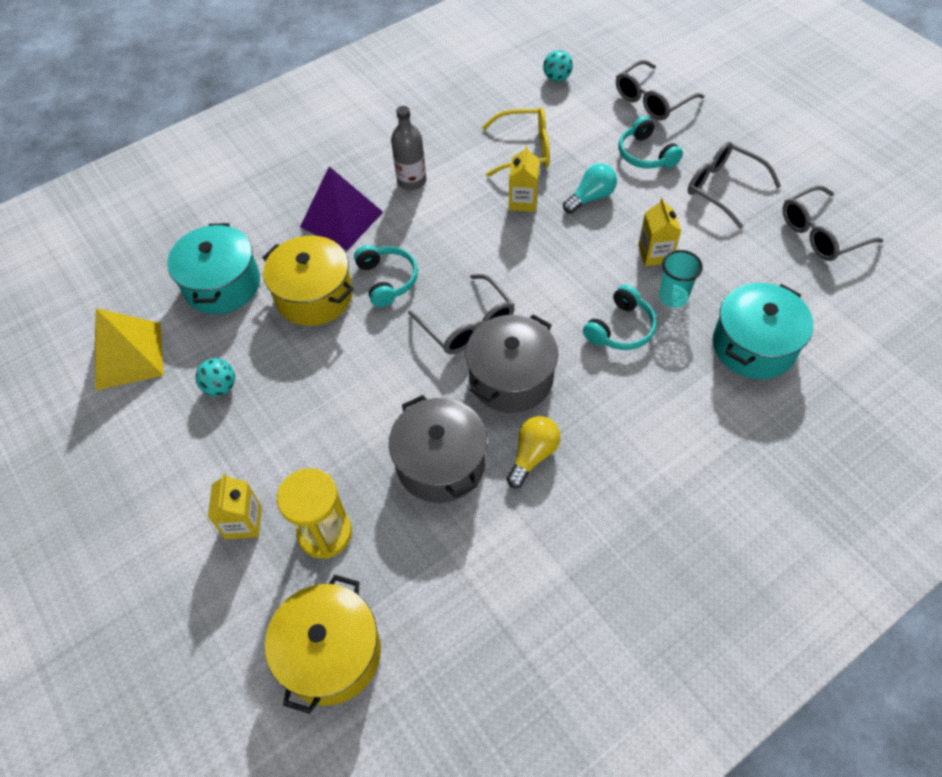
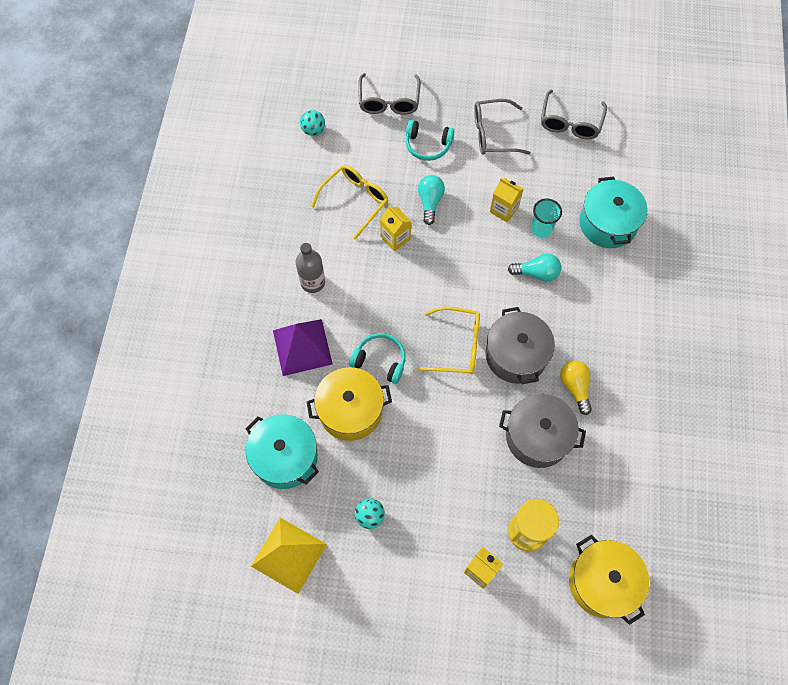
camera: 50 degrees left, 10 degrees up
grey glasses [408,274,515,354] -> yellow glasses [418,307,480,374]
turquoise headphones [583,285,657,350] -> turquoise light bulb [508,254,561,282]

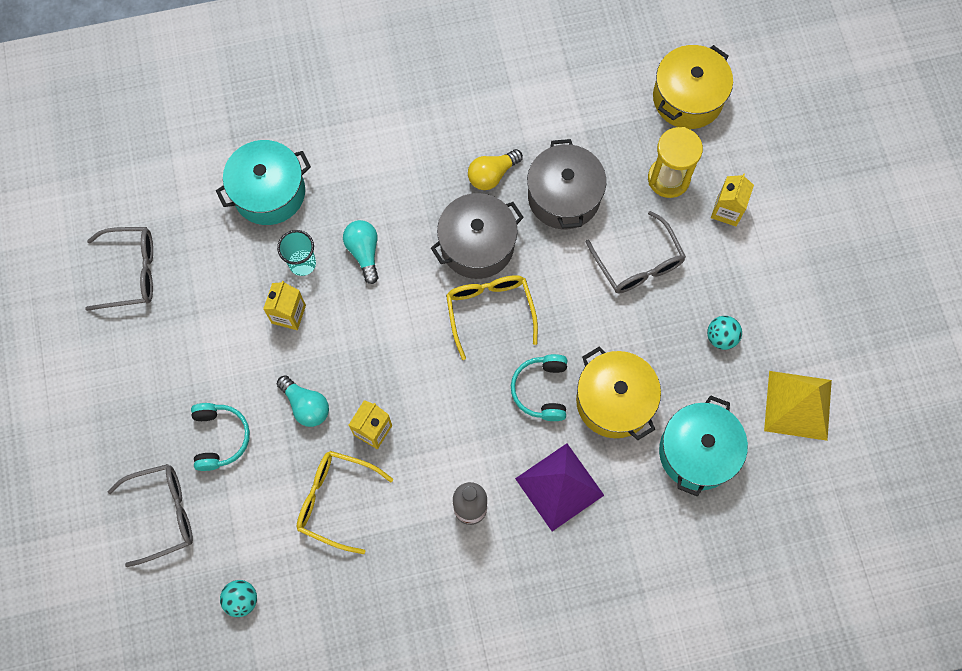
camera: 110 degrees left, 5 degrees up
turquoise light bulb [418,175,445,225] -> turquoise light bulb turned 120 degrees counterclockwise [277,375,329,427]
grey glasses [474,99,531,155] -> grey glasses moved to [586,211,686,294]

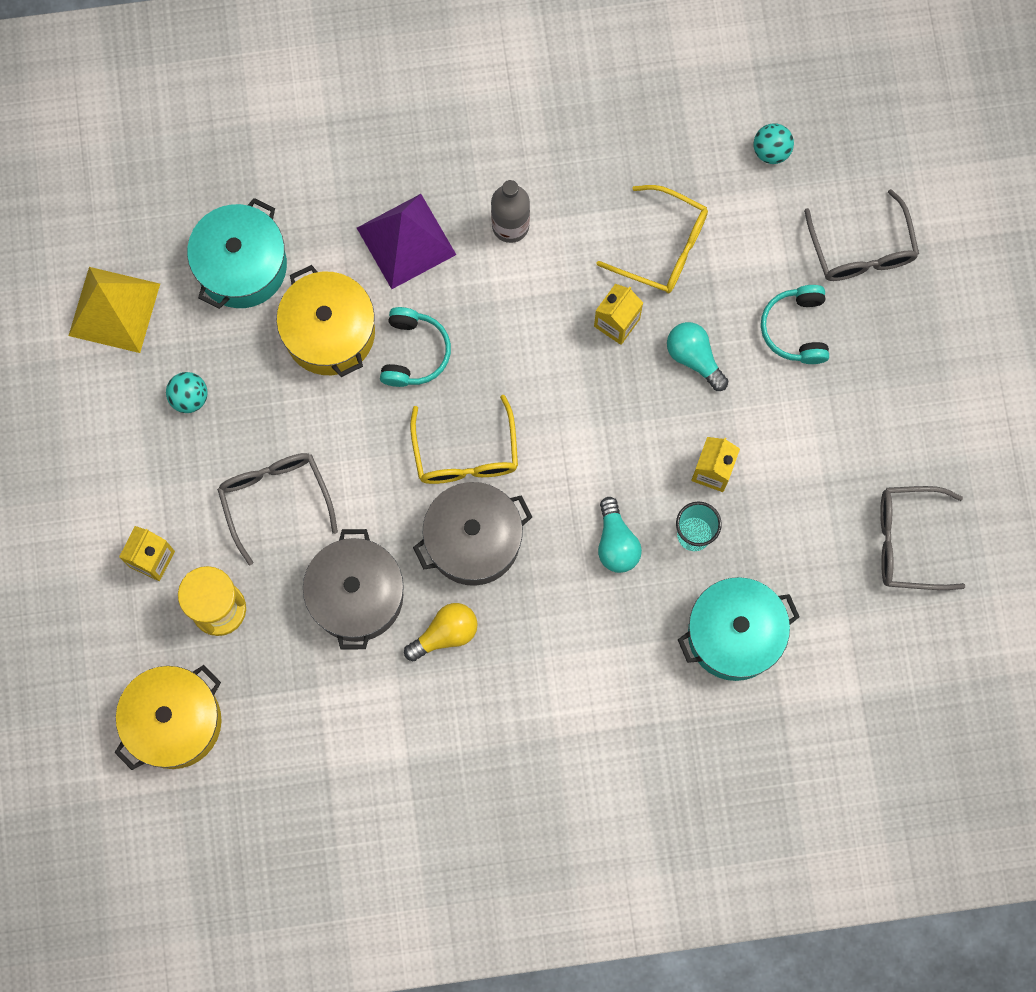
camera: 175 degrees left, 5 degrees up
grey glasses [107,464,193,567] -> grey glasses turned 90 degrees counterclockwise [804,189,919,281]

